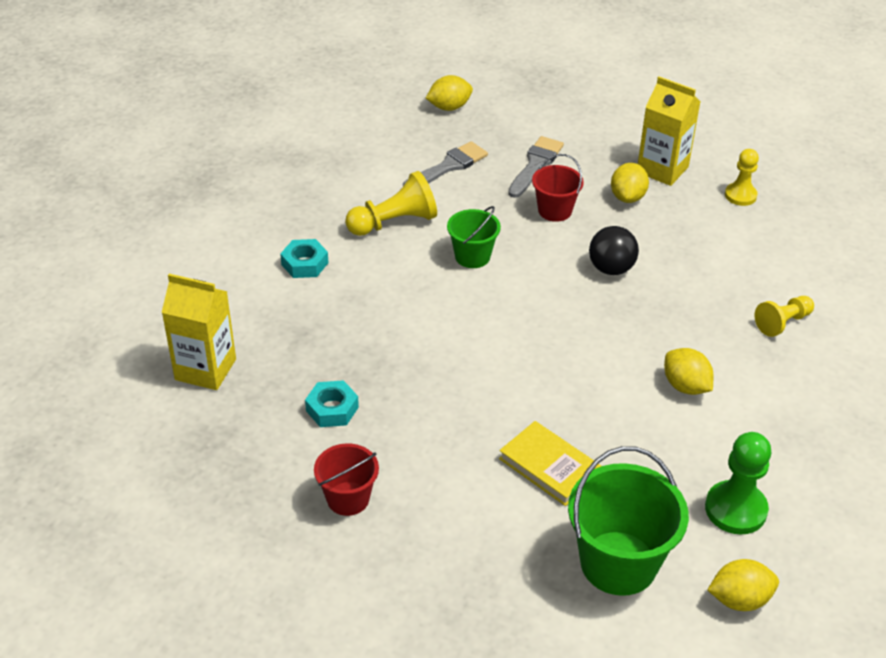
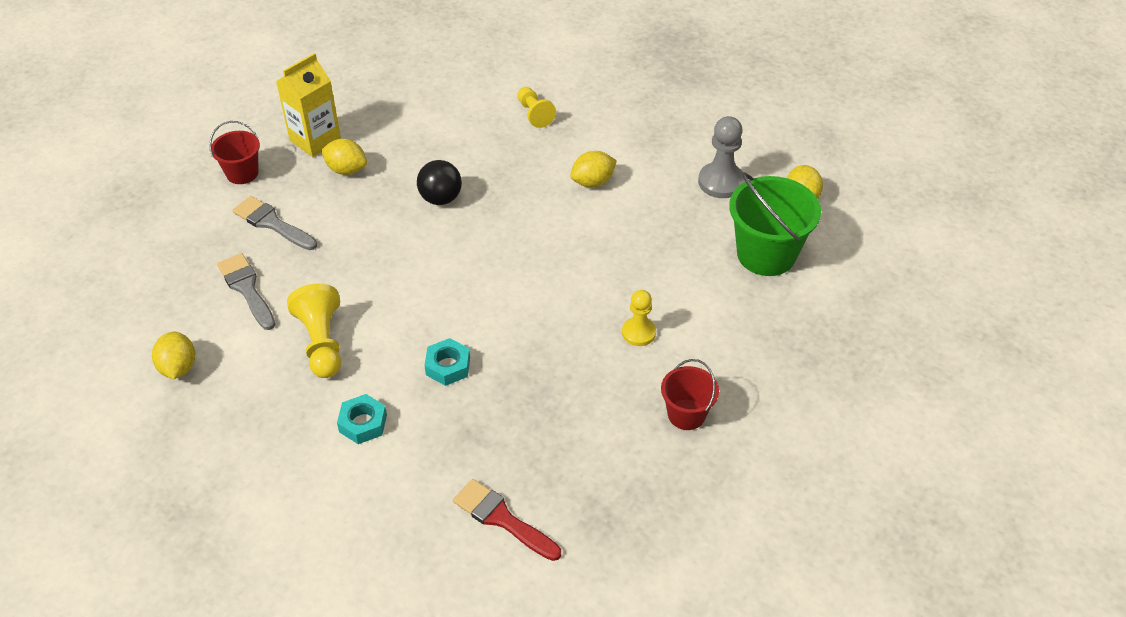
camera: 80 degrees left, 5 degrees up
yellow carton [161,274,236,390] -> red brush [453,479,561,561]
turquoise nut [305,380,359,427] -> turquoise nut moved to [424,338,470,386]
yellow lemon [426,75,473,111] -> yellow lemon moved to [152,332,195,379]
green bucket [447,206,501,268] -> none
yellow book [499,421,601,506] -> none
red bucket [532,154,584,222] -> red bucket moved to [209,121,260,184]
green pawn [705,432,771,534] -> grey pawn [698,116,745,198]
yellow pawn [725,149,759,206] -> yellow pawn moved to [622,290,656,346]

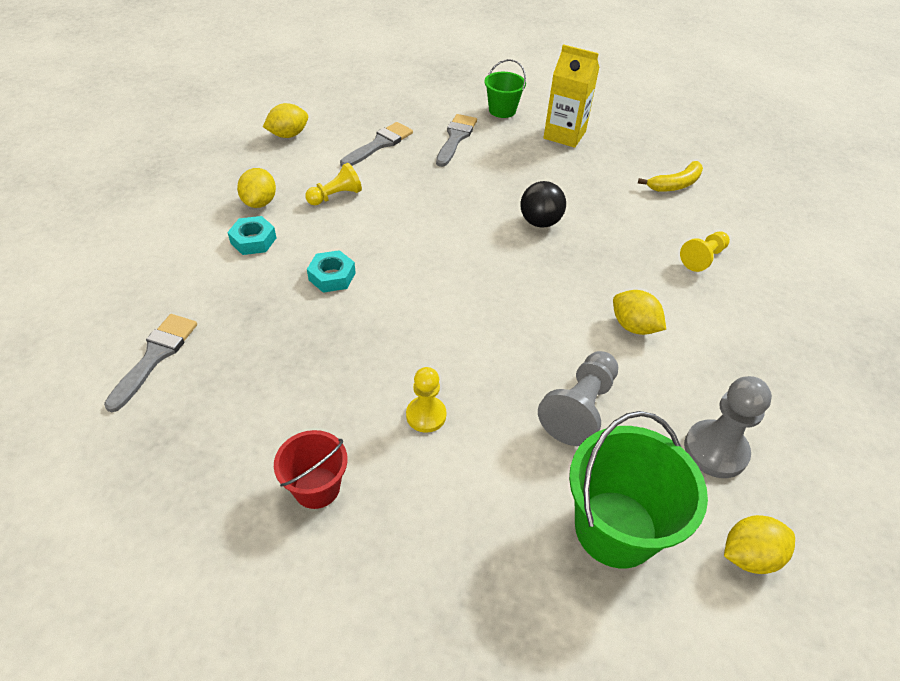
camera: 70 degrees right, 0 degrees up
red bucket [209,121,260,184] -> green bucket [484,59,526,118]
yellow pawn [287,283,341,378] -> yellow pawn [305,163,362,205], size x0.66
yellow lemon [321,139,367,175] -> yellow lemon moved to [237,168,276,208]
red brush [453,479,561,561] -> grey brush [104,314,197,412]
none -> grey pawn [538,351,618,446]
none -> yellow banana [638,161,703,192]

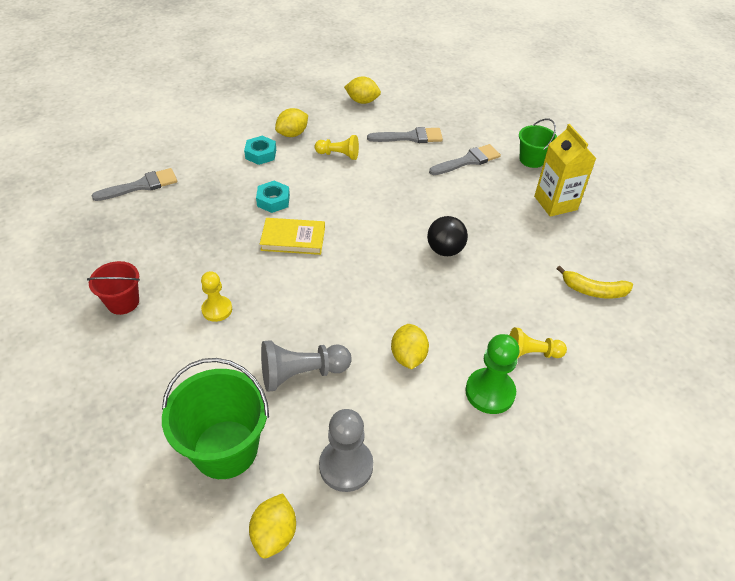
camera: 45 degrees right, 0 degrees up
yellow lemon [724,515,795,574] -> yellow lemon turned 75 degrees clockwise [249,493,296,558]
none -> yellow book [260,218,325,255]
none -> green pawn [465,334,519,414]

